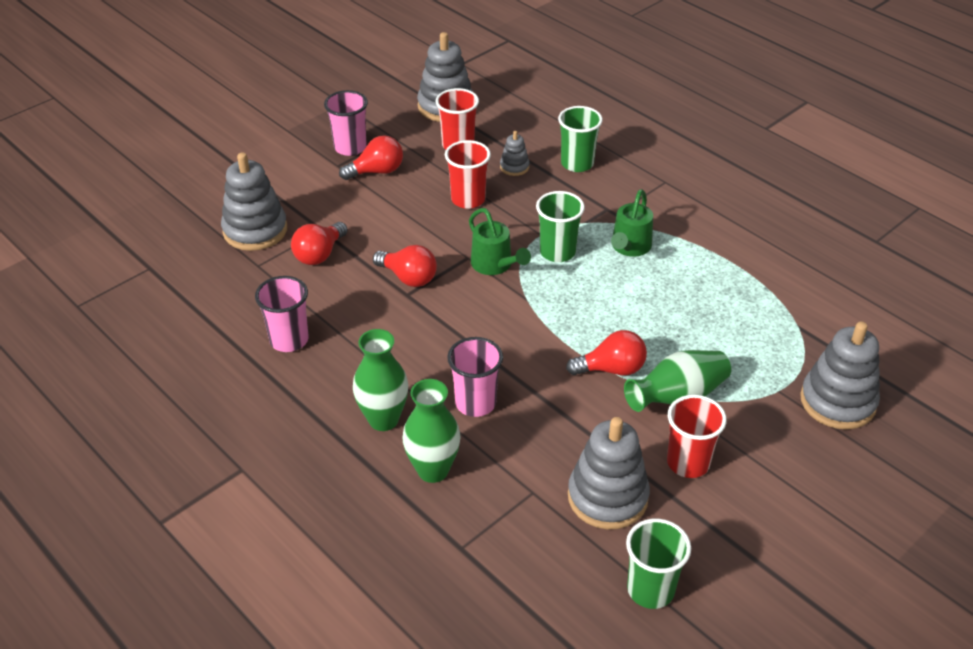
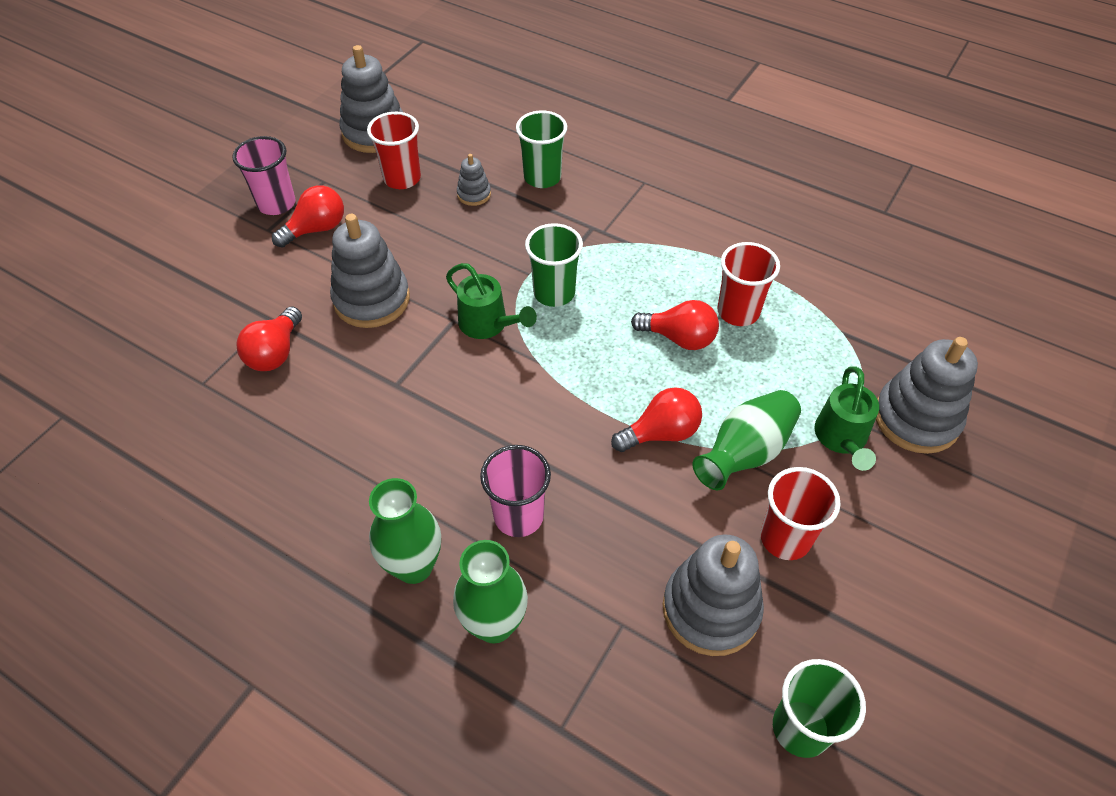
camera: 15 degrees left, 10 degrees up
grey stacking toy [221,152,287,251] -> grey stacking toy moved to [330,214,410,328]
pink cup [255,276,309,352] -> none
red light bulb [373,245,437,287] -> red light bulb moved to [631,300,719,350]
red cup [445,140,491,209] -> red cup moved to [717,242,780,326]
green watering can [611,189,653,257] -> green watering can moved to [814,366,879,471]

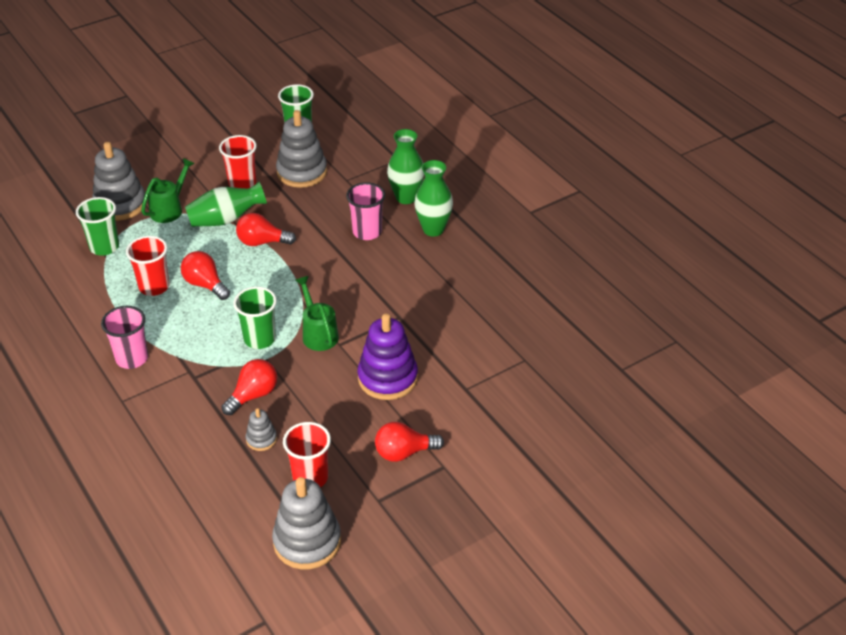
camera: 155 degrees left, 10 degrees down
pink cup [232,136,296,215] -> pink cup moved to [101,306,148,369]
red light bulb [236,307,302,371] -> red light bulb moved to [221,359,277,415]
grey stacking toy [330,214,410,328] -> purple stacking toy [357,314,418,400]
green cup [516,110,567,188] -> green cup moved to [76,197,119,256]

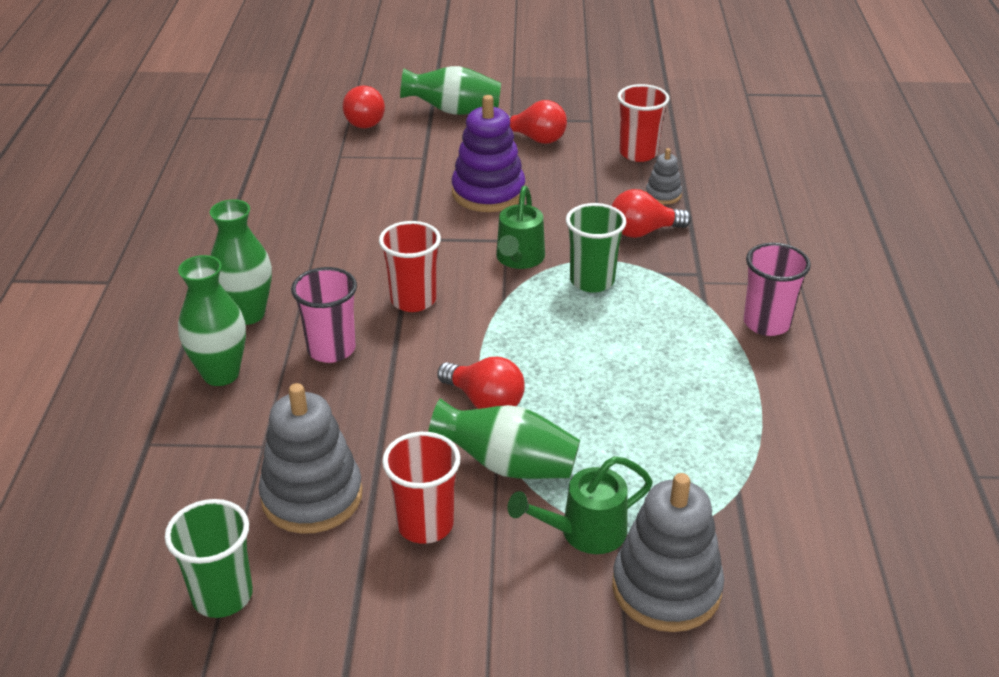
camera: 145 degrees left, 5 degrees down
green cup [76,197,119,256] -> none
red cup [126,236,170,296] -> red cup moved to [379,221,441,312]
red light bulb [181,251,230,300] -> red light bulb moved to [343,86,385,128]
grey stacking toy [272,477,341,570] -> none
none -> green vase [400,66,501,115]

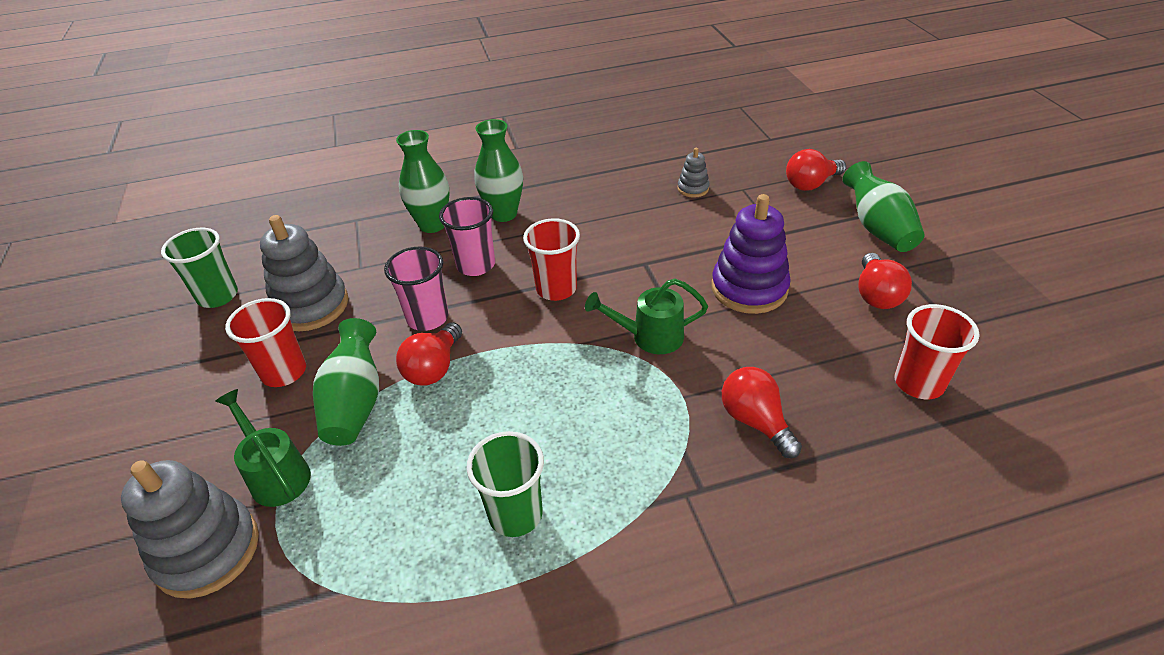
camera: 75 degrees right, 5 degrees up
green cup [566,203,626,293] -> green cup moved to [466,431,544,537]
grey stacking toy [646,148,682,204] -> grey stacking toy moved to [677,148,710,198]
pink cup [744,243,811,336] -> pink cup moved to [384,246,449,331]

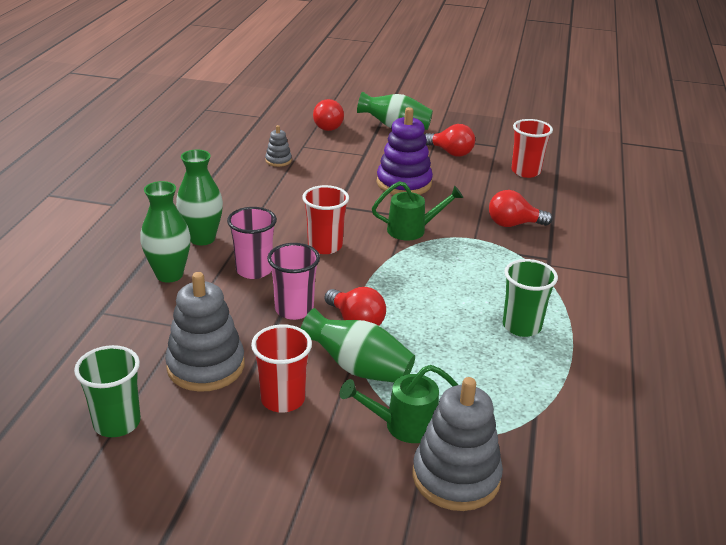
camera: 65 degrees left, 10 degrees down
green watering can [585,278,708,354] -> green watering can turned 120 degrees counterclockwise [372,181,463,241]

